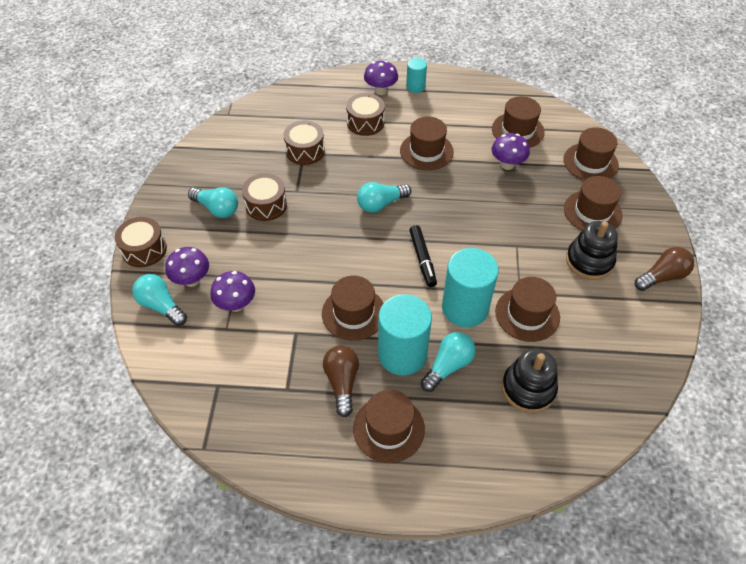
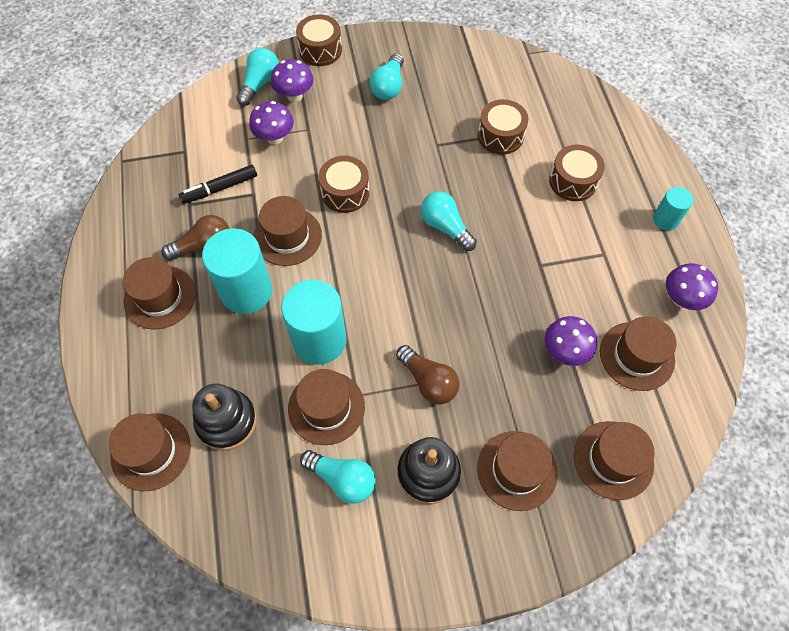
camera: 75 degrees right, 10 degrees up
brown drum [242,173,287,221] -> brown drum moved to [319,156,369,213]
purple mushroom [364,61,398,95] -> purple mushroom moved to [666,263,718,310]
brown hat [400,117,454,170] -> brown hat moved to [109,413,191,491]
black marker [409,225,437,287] -> black marker moved to [179,165,257,204]
turquoise light bulb [421,332,475,392] -> turquoise light bulb moved to [300,450,376,504]
brown light bulb [635,247,694,291] -> brown light bulb moved to [396,345,459,404]

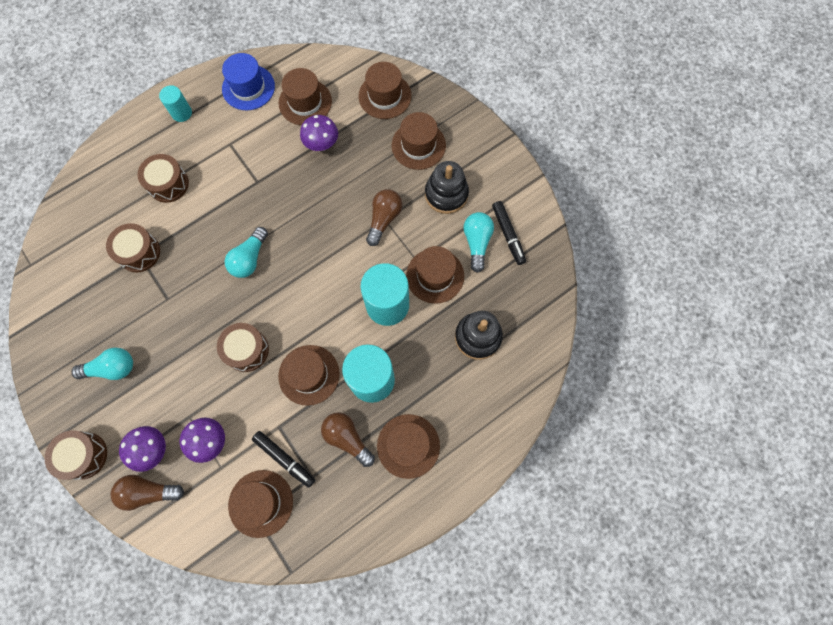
camera: 115 degrees left, 10 degrees up
brown hat [109,413,191,491] -> brown hat moved to [228,470,293,538]
turquoise light bulb [236,48,279,106] -> brown light bulb [110,475,184,511]
purple mushroom [666,263,718,310] -> blue hat [222,53,275,111]
none -> black marker [492,201,526,265]

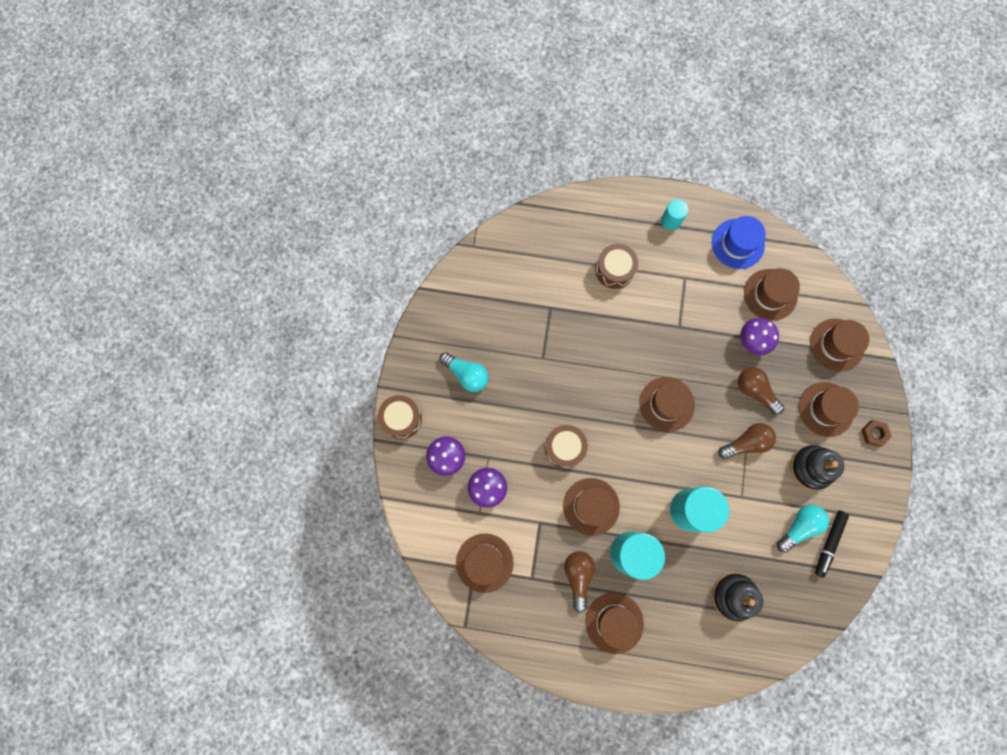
camera: 45 degrees right, 5 degrees up
brown drum [106,223,160,272] -> none
brown light bulb [110,475,184,511] -> brown light bulb moved to [738,367,784,415]
turquoise light bulb [225,227,268,278] -> none
black marker [252,431,315,488] -> none
brown hat [406,246,464,304] -> brown hat moved to [639,377,695,432]
none -> brown nut [861,420,892,447]

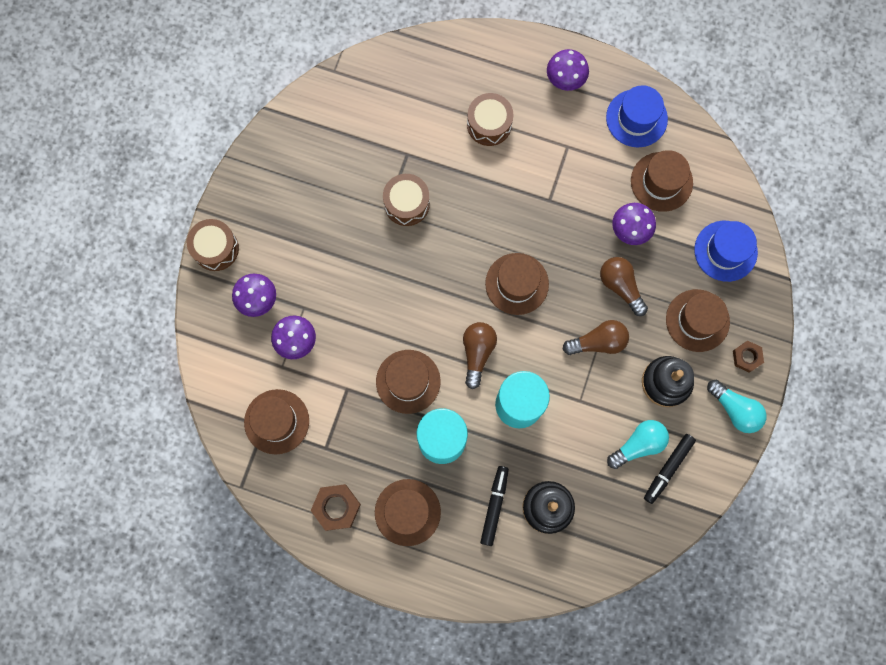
camera: 10 degrees right, 0 degrees up
turquoise light bulb [439,352,489,392] -> turquoise light bulb moved to [707,380,767,433]
brown drum [544,425,588,468] -> brown drum moved to [383,174,430,226]
brown light bulb [564,551,595,612] -> brown light bulb moved to [463,322,497,389]
turquoise cylinder [661,199,688,230] -> purple mushroom [547,49,589,91]
brown hat [810,319,869,372] -> blue hat [694,221,758,282]
none -> brown nut [311,484,361,531]
none -> black marker [480,466,509,546]

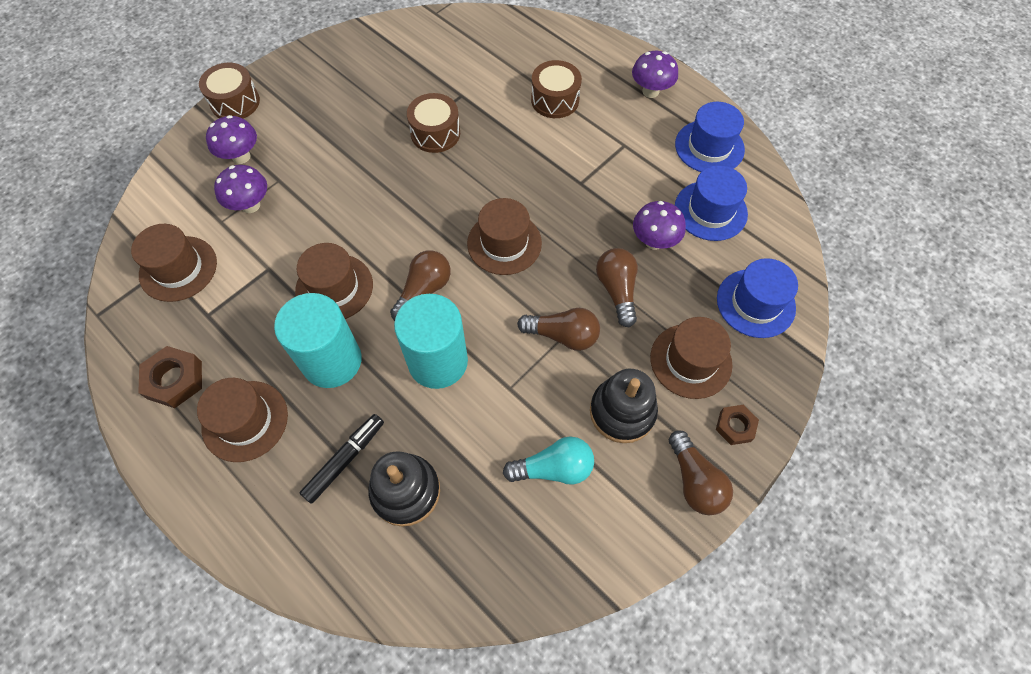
camera: 25 degrees right, 15 degrees down
brown hat [631,150,693,212] -> blue hat [675,165,748,241]
black marker [644,434,696,504] -> none
turquoise light bulb [707,380,767,433] -> brown light bulb [669,430,733,515]

